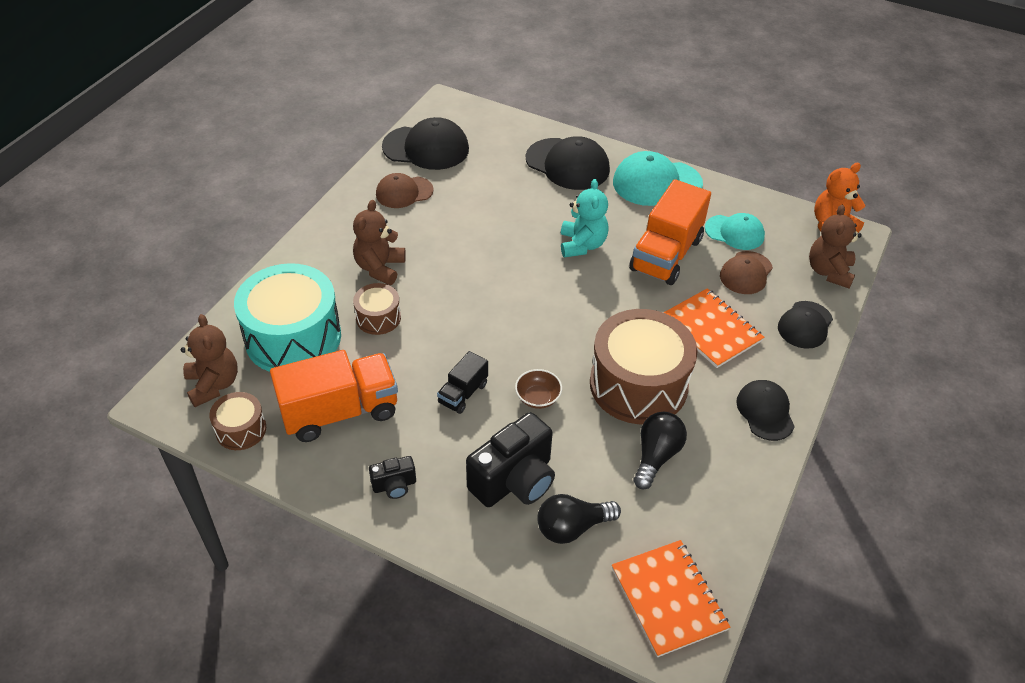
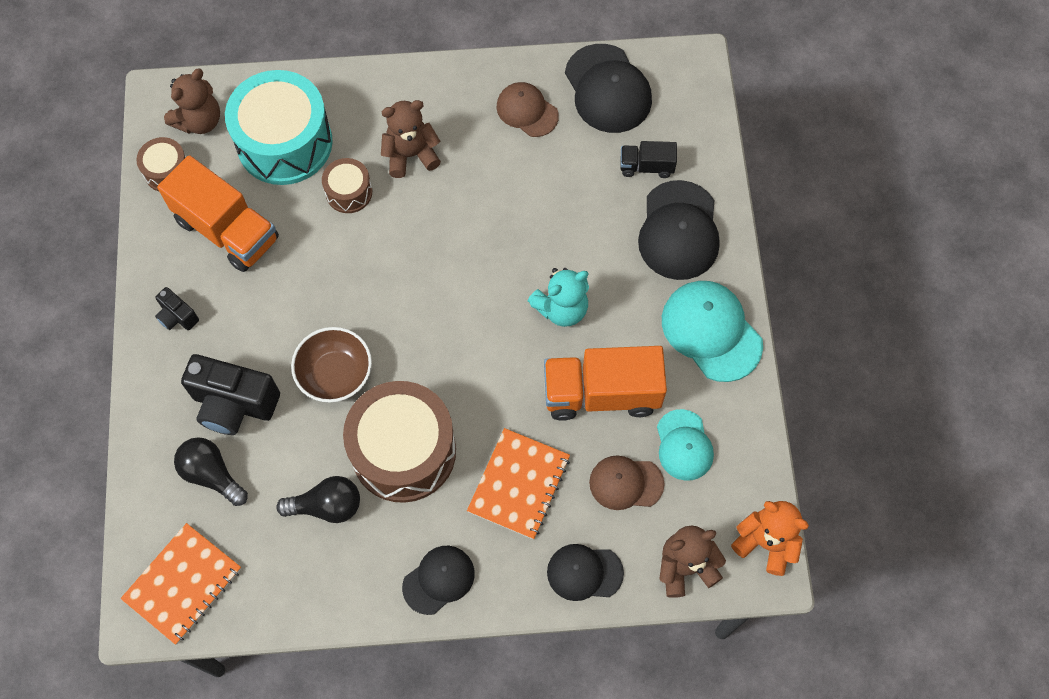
camera: 60 degrees right, 20 degrees up
black truck [437,351,488,414] -> black truck moved to [621,141,677,178]
brown bowl [515,369,562,409] -> brown bowl [291,327,372,403], size x1.64

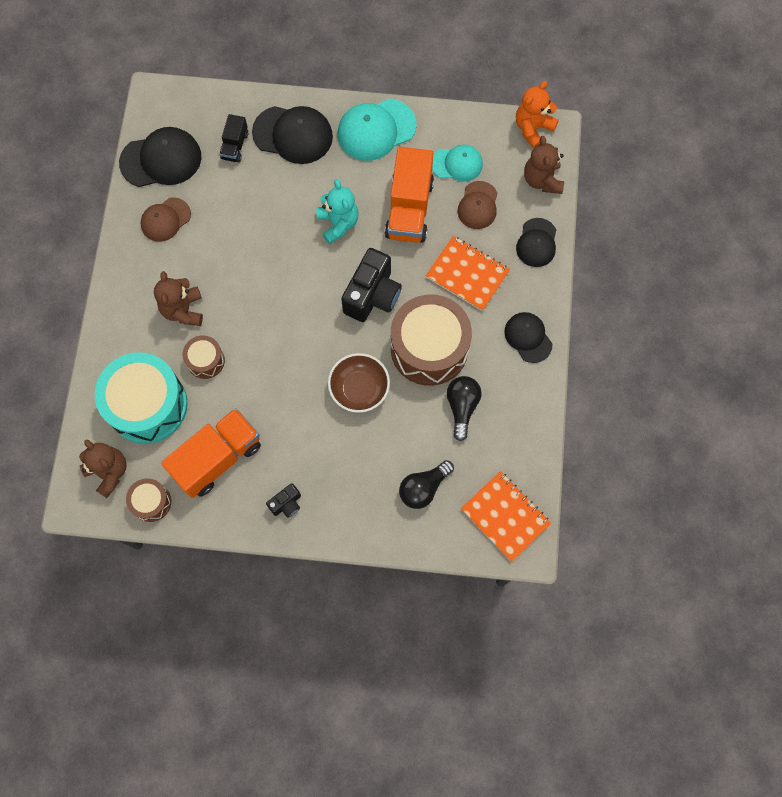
camera: 80 degrees left, 5 degrees up
black camera [181,354,280,435] -> black camera moved to [341,248,402,322]

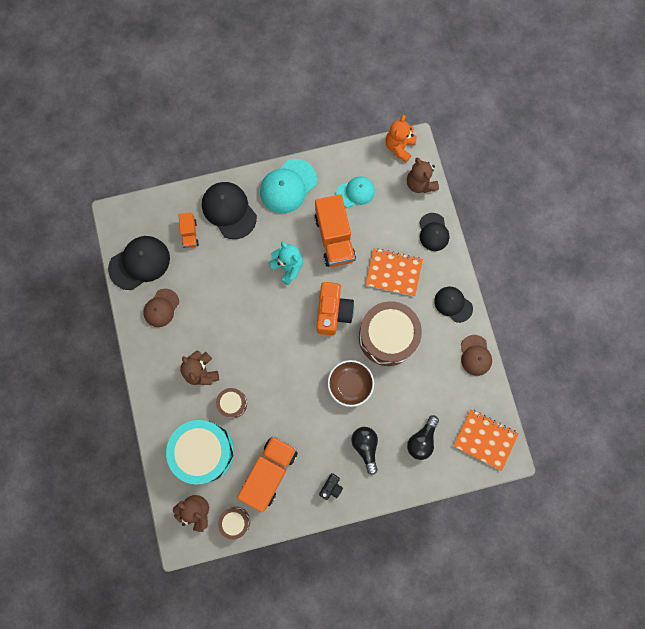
camera: 20 degrees left, 5 degrees up
black truck [219,114,248,162] -> orange truck [178,212,199,248]
black cap [252,106,333,164] -> black cap turned 120 degrees counterclockwise [202,182,257,239]
black camera [341,248,402,322] -> orange camera [317,282,354,335]
black light bulb [447,376,482,441] -> black light bulb moved to [351,427,378,475]
brown cap [458,181,498,229] -> brown cap moved to [461,335,492,376]

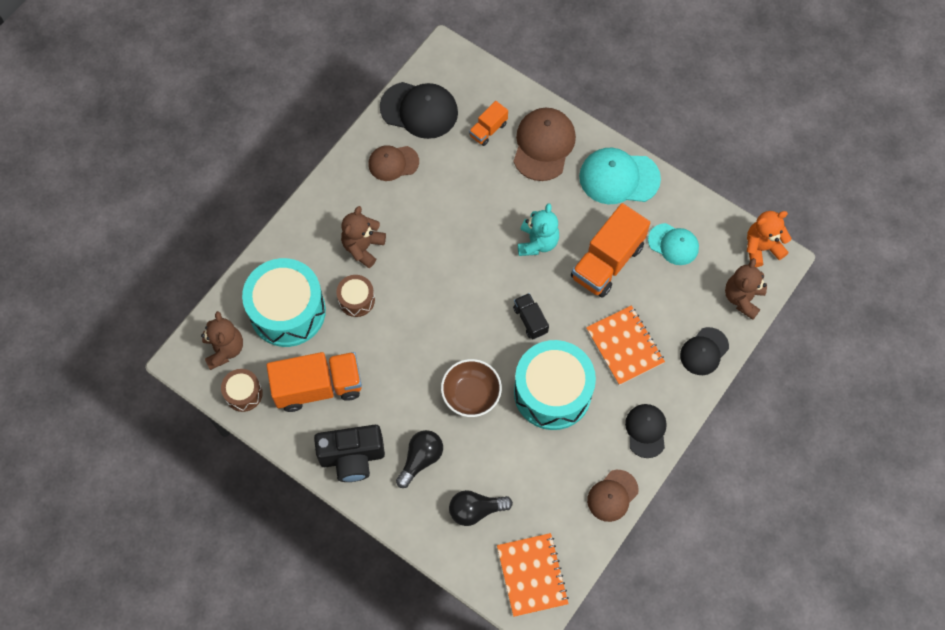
camera: 50 degrees right, 10 degrees down
black cap [202,182,257,239] -> brown cap [513,108,576,181]
orange camera [317,282,354,335] -> black truck [513,293,549,339]
black camera [319,473,343,500] -> black camera [314,425,385,482], size x2.01
brown drum [359,301,422,366] -> turquoise drum [514,340,596,430]

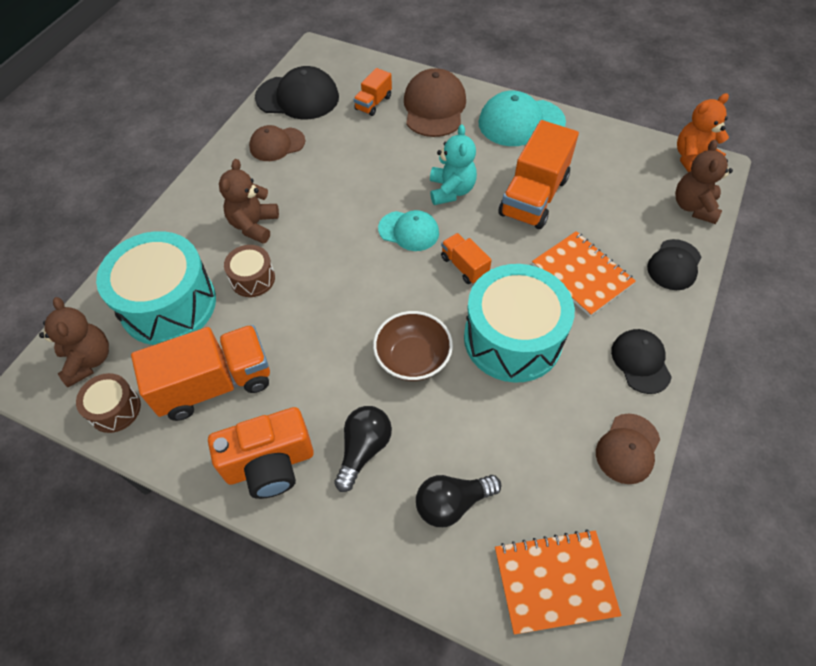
camera: 10 degrees left, 10 degrees down
black camera [314,425,385,482] -> orange camera [208,407,314,499]
orange notebook [497,533,569,617] -> orange notebook turned 75 degrees counterclockwise [495,529,621,635]
black truck [513,293,549,339] -> orange truck [441,233,492,284]
turquoise cap [648,223,699,265] -> turquoise cap moved to [378,210,439,251]

